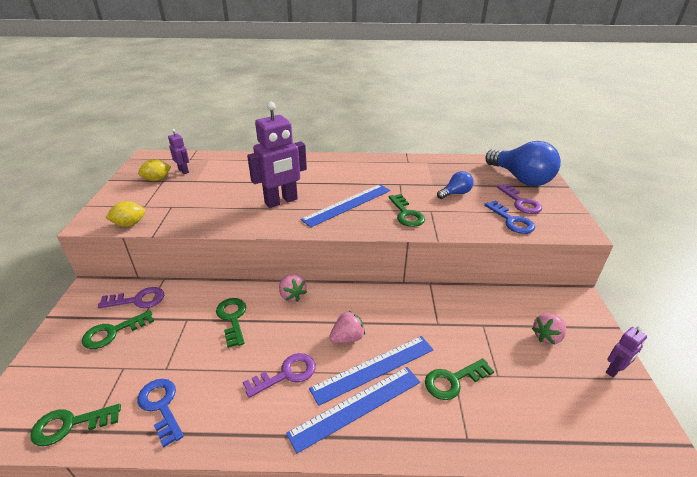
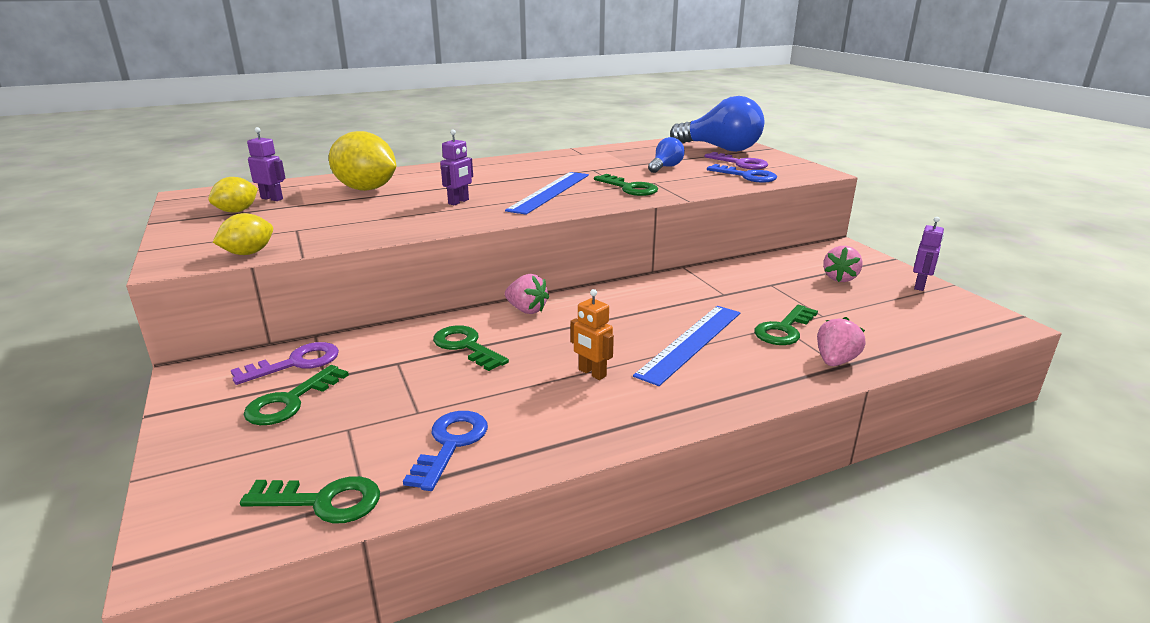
camera: 25 degrees left, 10 degrees down
green key [30,404,121,446] -> green key turned 135 degrees counterclockwise [240,476,380,523]
blue key [137,379,184,448] -> blue key turned 75 degrees clockwise [403,411,488,491]
purple key [243,353,315,398] -> orange robot [570,289,614,380]
purple robot [247,102,307,208] -> purple robot [440,129,473,205], size x0.49
blue ruler [286,367,420,453] -> none
pink strawberry [329,310,365,343] -> pink strawberry moved to [817,317,866,366]
none -> yellow lemon [329,131,396,191]

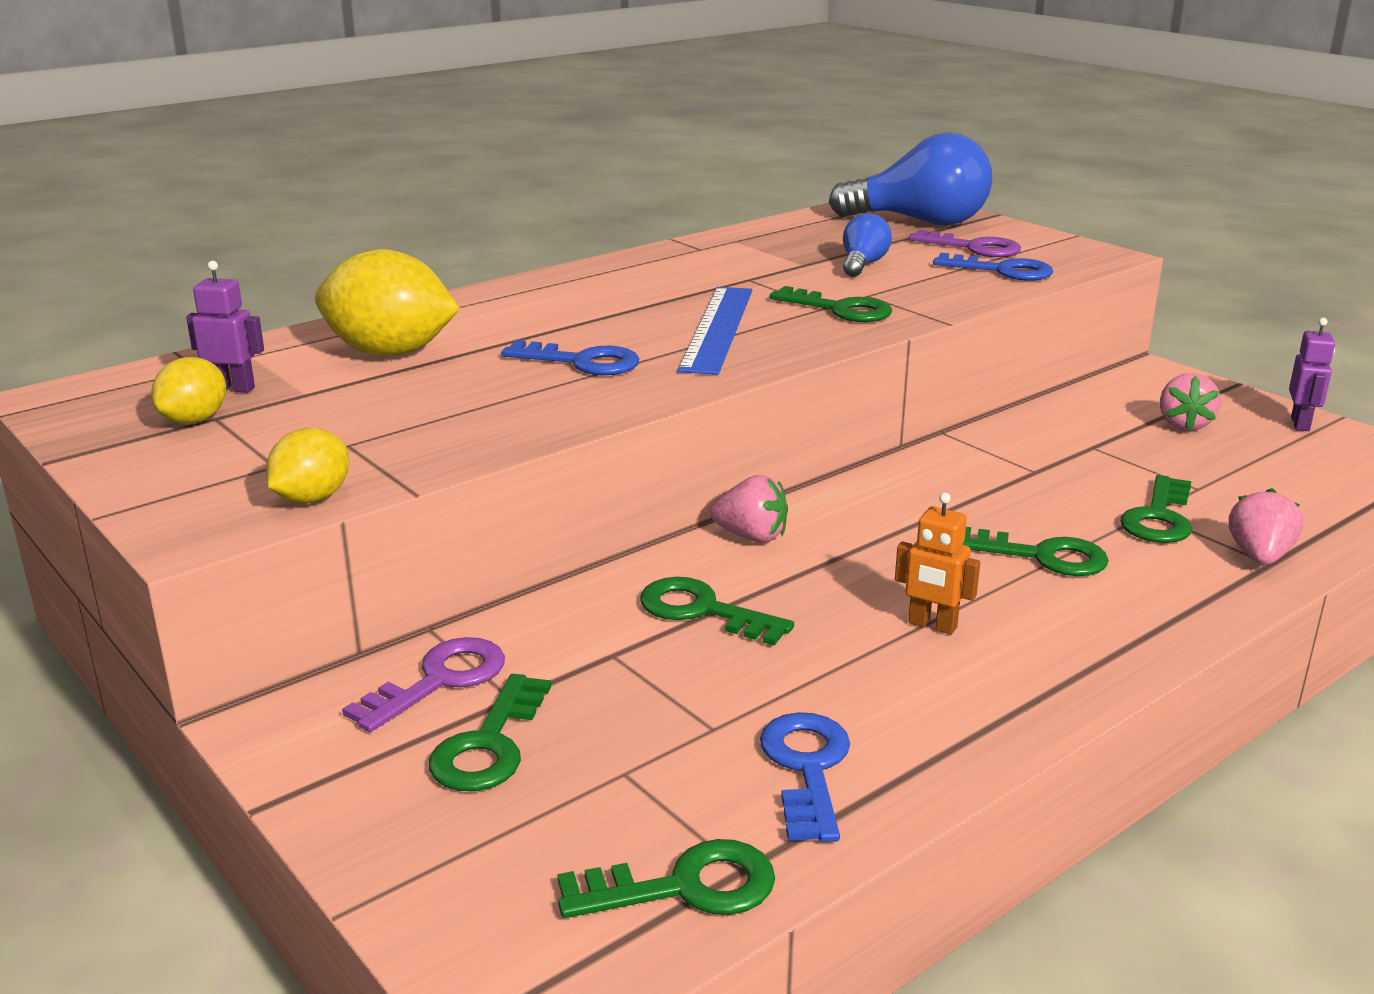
camera: 15 degrees left, 0 degrees up
purple robot [440,129,473,205] -> blue key [501,340,639,375]
blue ruler [633,306,740,386] -> green key [962,527,1109,576]

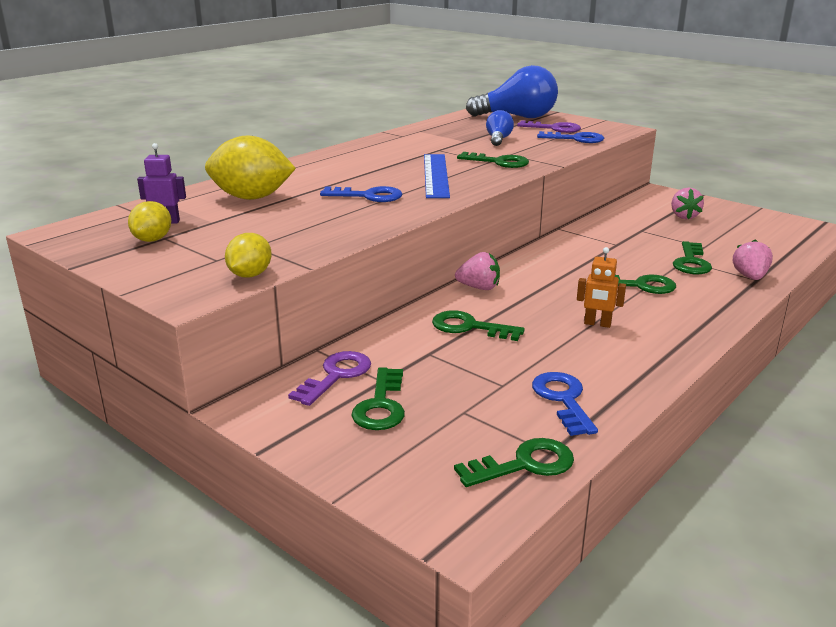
camera: 10 degrees left, 0 degrees up
purple robot [1289,318,1335,431] -> none

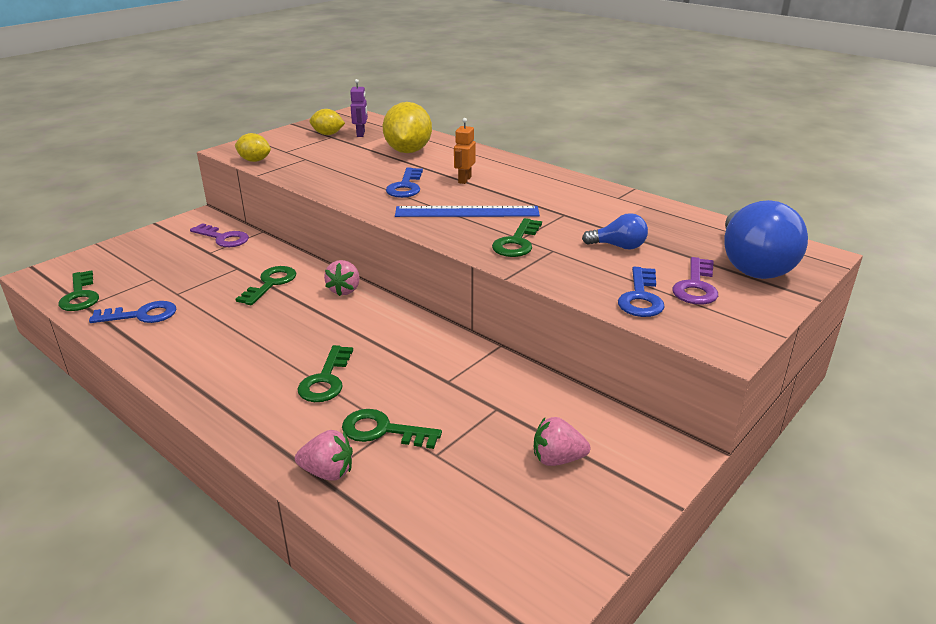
camera: 90 degrees right, 5 degrees up
green key [352,367,405,430] -> none
orange robot [577,247,626,328] -> orange robot moved to [454,118,476,184]

